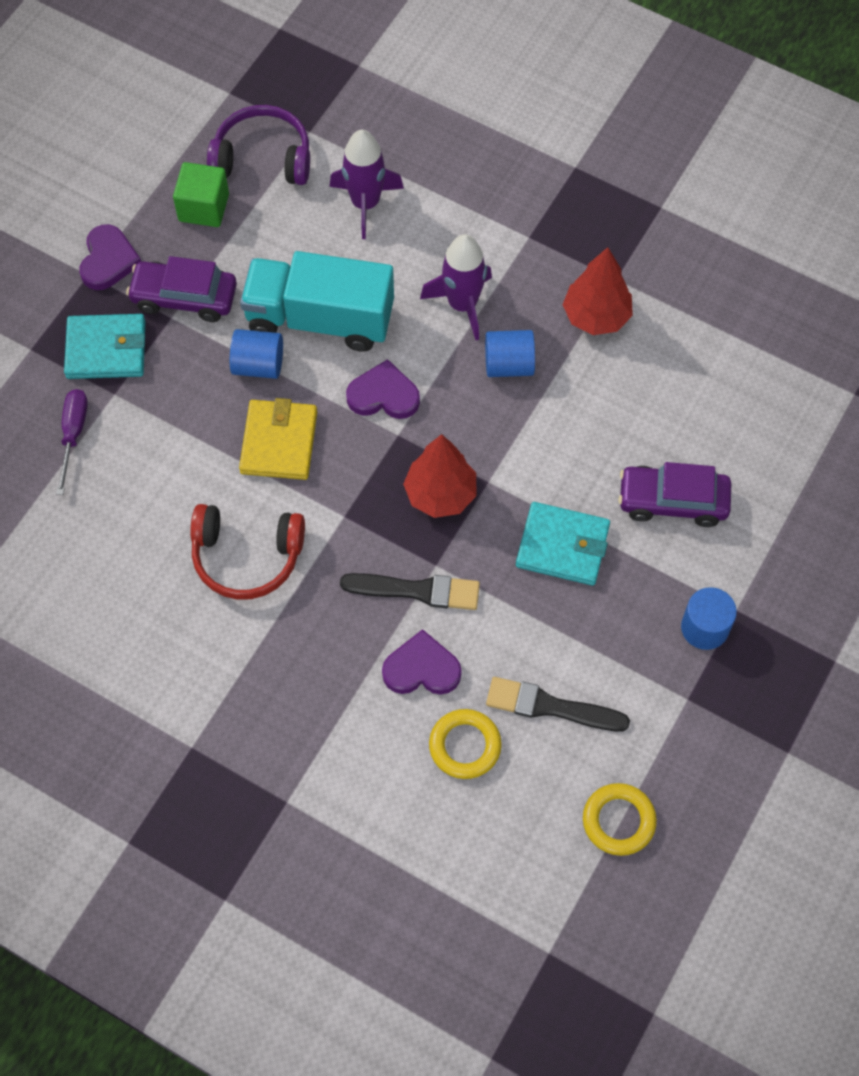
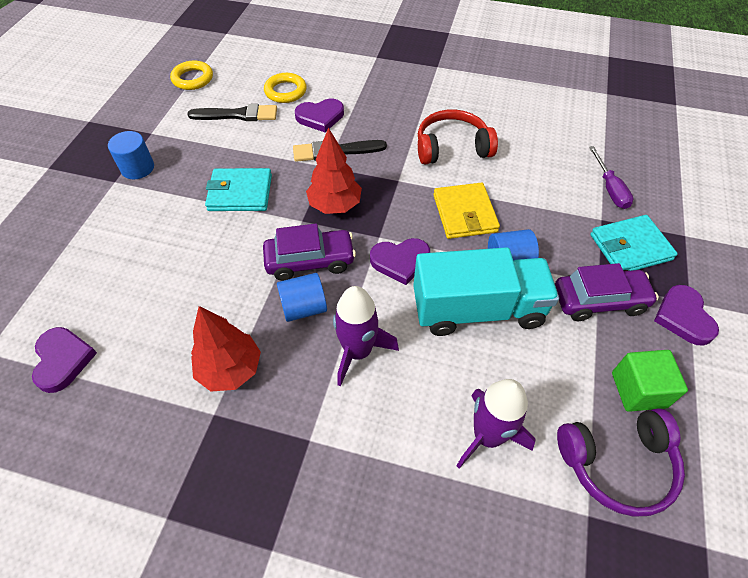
camera: 165 degrees right, 10 degrees down
purple car [618,462,731,527] -> purple car moved to [263,224,356,281]
none -> purple heart [32,327,97,393]

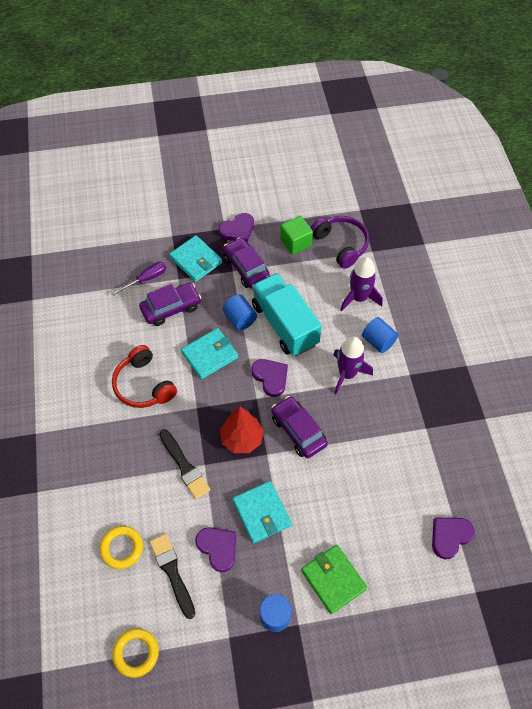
camera: 115 degrees left, 5 degrees up
red tree [191,306,261,392] -> none
blue cylinder [277,273,327,322] -> blue cylinder moved to [362,317,398,353]
purple heart [295,99,344,132] -> purple heart moved to [196,527,236,572]
yellow wallet [433,183,500,239] -> turquoise wallet [181,328,238,379]
none -> purple car [139,283,201,326]
none -> green wallet [301,545,367,614]

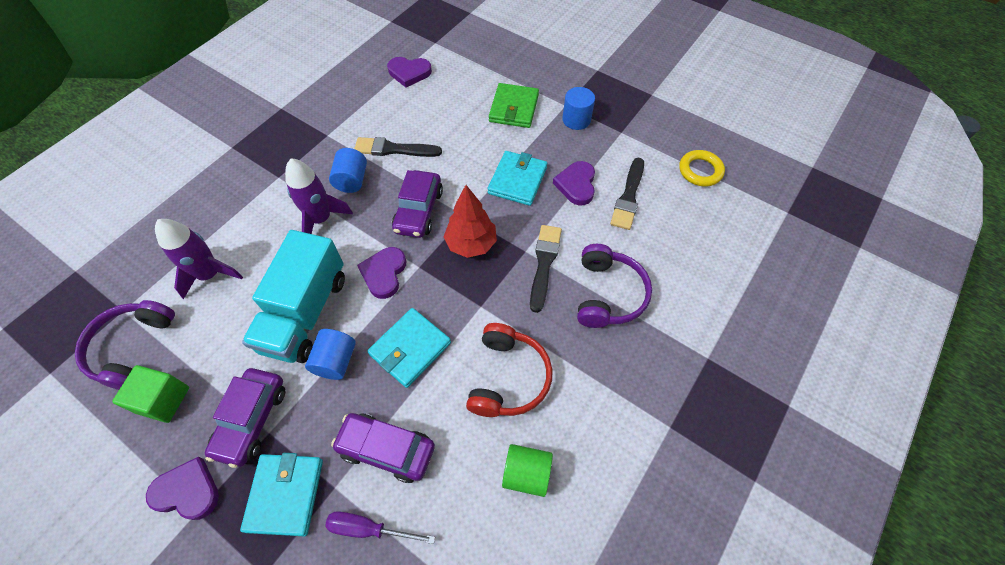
camera: 135 degrees left, 0 degrees up
yellow ring [99,526,143,569] -> none
turquoise wallet [181,328,238,379] -> turquoise wallet turned 60 degrees counterclockwise [367,308,451,388]
blue cylinder [362,317,398,353] -> blue cylinder moved to [329,148,367,193]
none -> black brush [354,137,442,157]
none -> green cylinder [502,444,553,497]
none -> purple headphones [577,244,652,328]

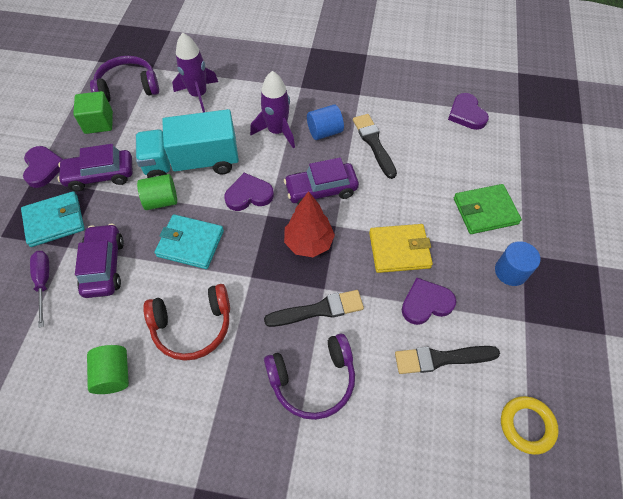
camera: 65 degrees right, 0 degrees up
blue cylinder [305,329,356,380] -> green cylinder [137,174,177,210]
turquoise wallet [487,151,547,206] -> yellow wallet [369,224,433,273]

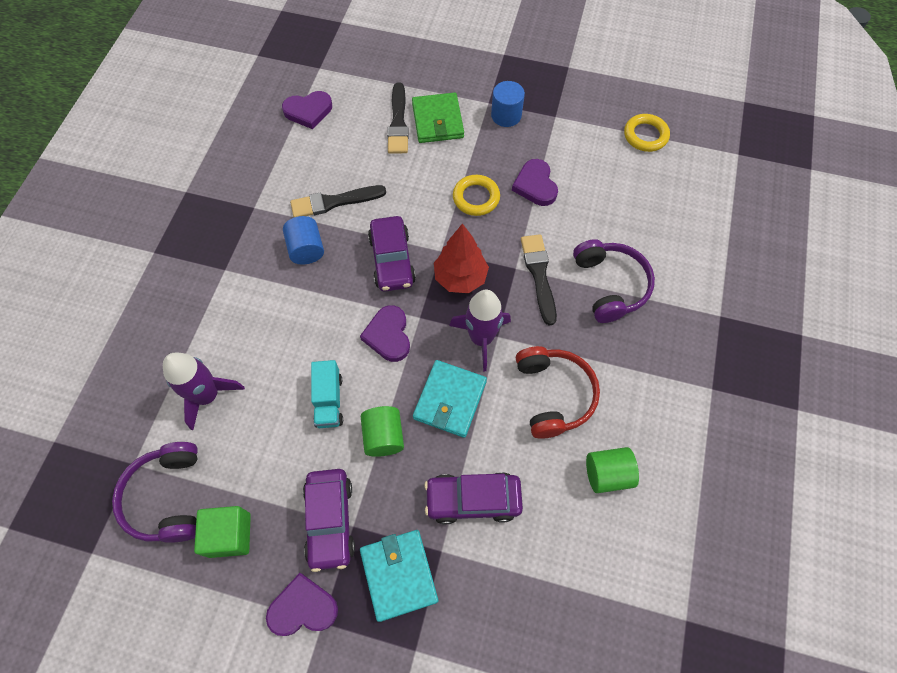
camera: 85 degrees left, 5 degrees up
purple screwdriver [30,251,49,328] -> none
turquoise truck [136,109,239,178] -> turquoise truck [311,360,343,428], size x0.51
purple rocket [250,71,295,148] -> purple rocket moved to [449,290,511,372]
yellow wallet [369,224,433,273] -> yellow ring [453,175,500,216]
black brush [395,346,500,374] -> black brush moved to [387,83,409,154]

